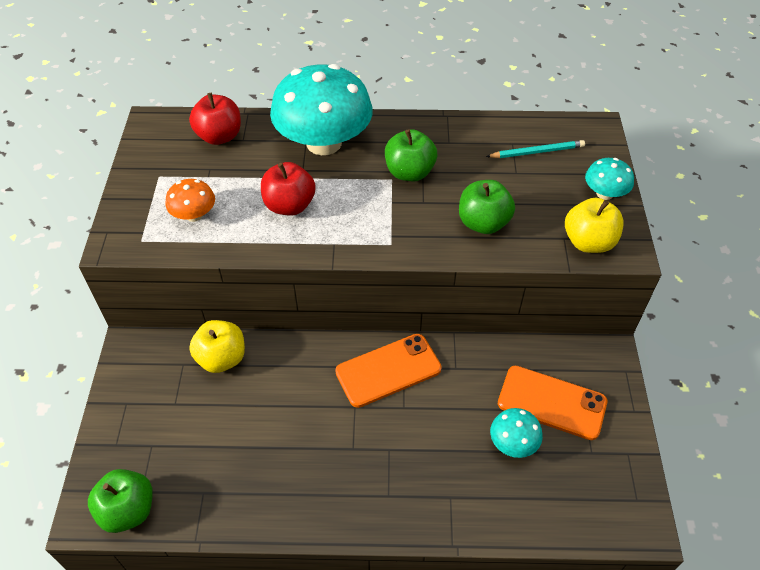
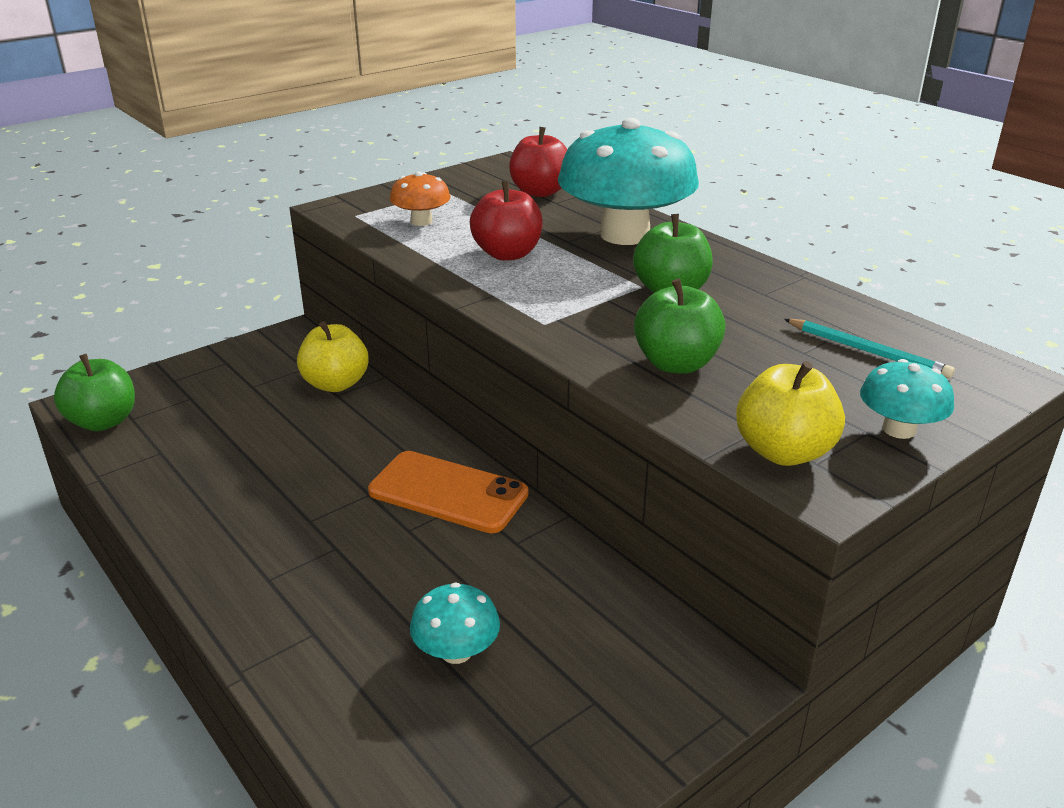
camera: 50 degrees right, 20 degrees down
orange phone [498,366,607,440] -> none

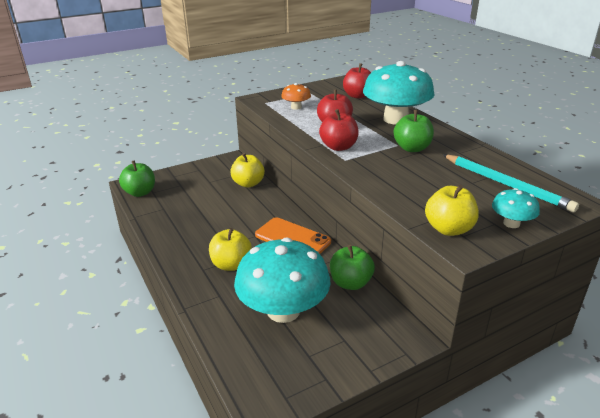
camera: 10 degrees right, 0 degrees up
turquoise mushroom [410,583,500,664] -> turquoise mushroom [234,238,331,323], size x2.21
green apple [634,278,726,373] -> green apple moved to [330,245,375,290]
turquoise pencil [784,319,955,379] -> turquoise pencil [443,154,579,212], size x1.64
none -> yellow apple [209,228,252,271]
none -> red apple [319,109,359,151]

